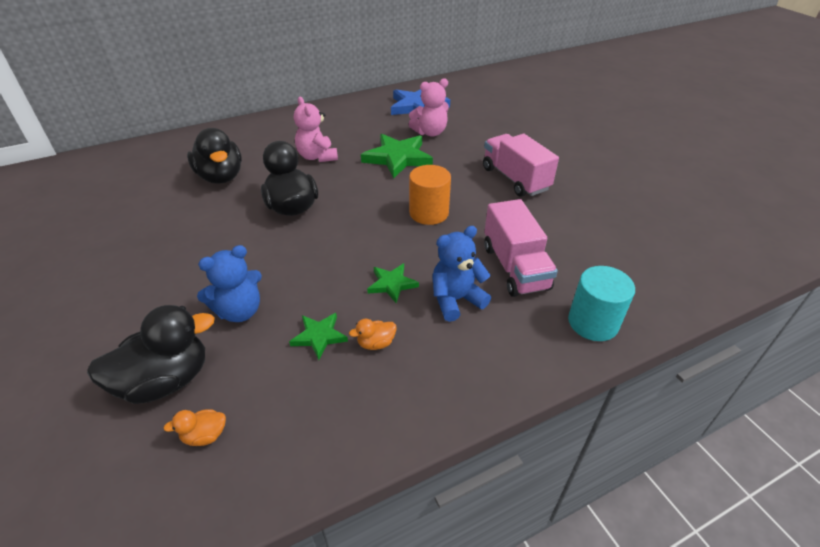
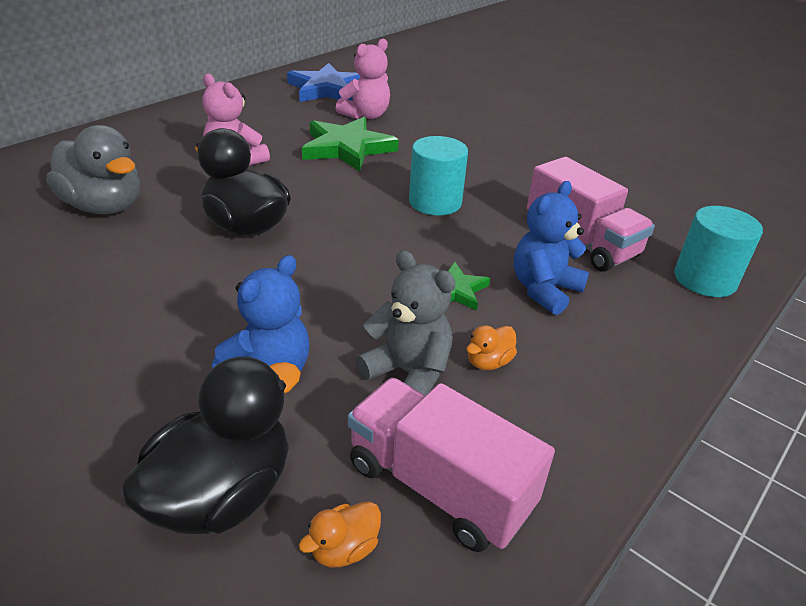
camera: 25 degrees left, 5 degrees down
black duck [187,128,242,184] -> grey duck [47,125,140,214]
green star [289,313,348,360] -> grey teddy bear [356,250,456,396]
orange cylinder [409,165,451,225] -> turquoise cylinder [409,136,468,216]
pink truck [483,134,559,197] -> pink truck moved to [348,378,555,552]

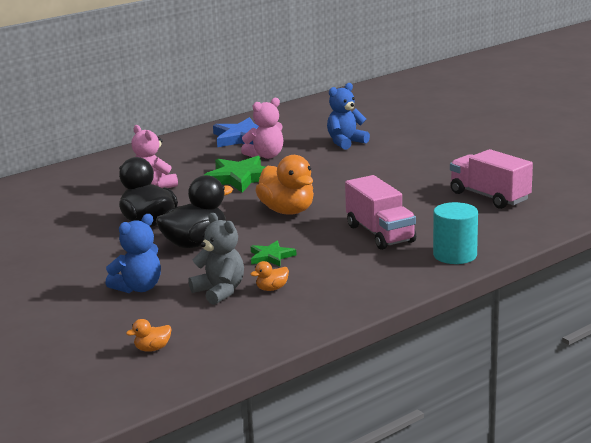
camera: 15 degrees right, 15 degrees down
grey duck [47,125,140,214] -> none
black duck [121,357,301,534] -> black duck moved to [156,175,233,248]
pink truck [348,378,555,552] -> pink truck moved to [450,149,533,209]
turquoise cylinder [409,136,468,216] -> orange duck [255,155,314,215]
blue teddy bear [513,181,589,315] -> blue teddy bear moved to [327,83,370,150]

